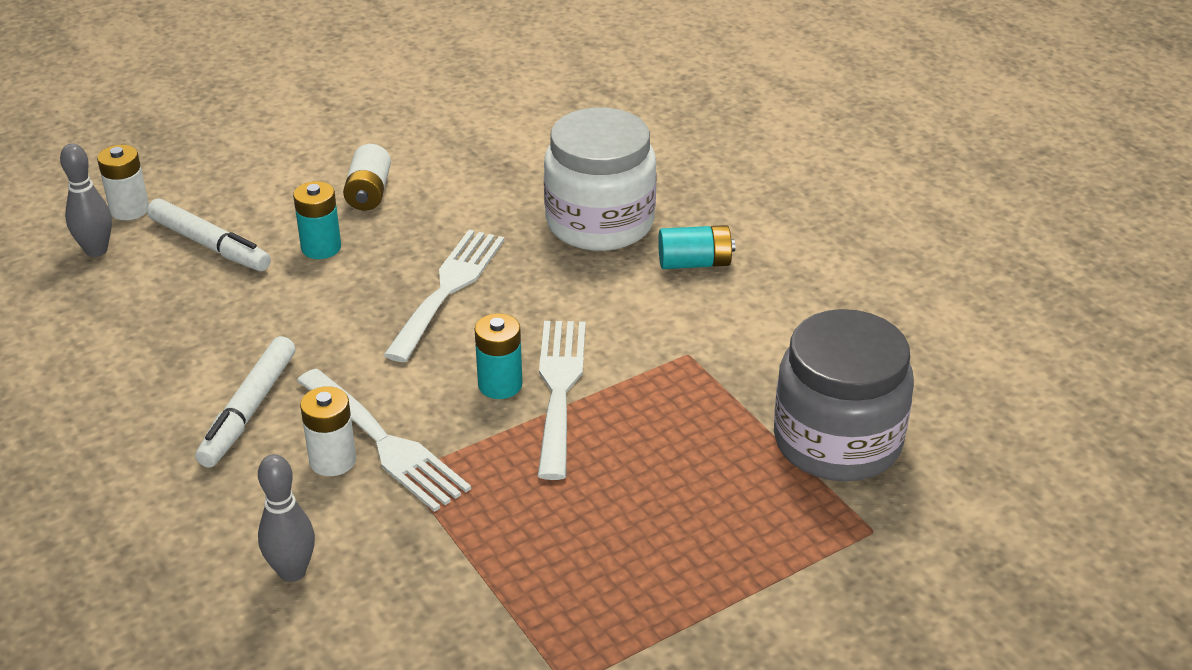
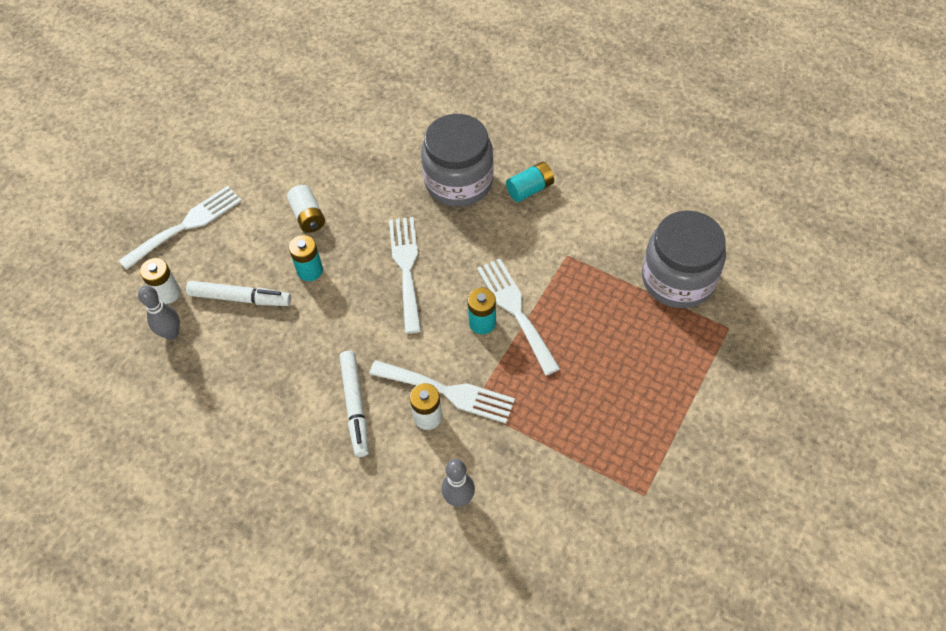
camera: 25 degrees left, 20 degrees up
white jar [544,107,656,251] -> grey jar [421,114,494,207]
none -> white fork [119,186,242,270]

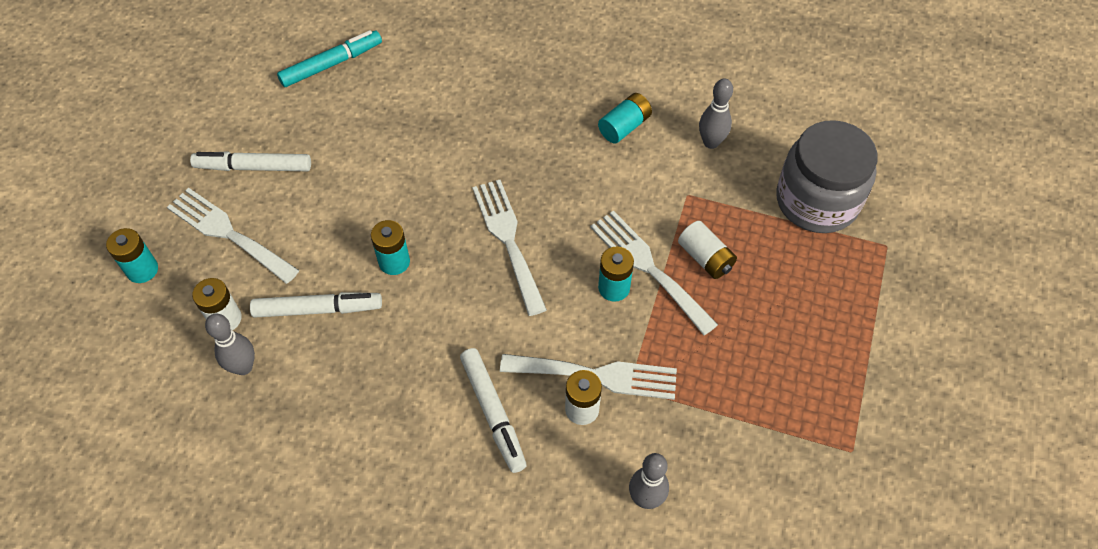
camera: 15 degrees left, 0 degrees up
white fork [119,186,242,270] -> white fork turned 90 degrees counterclockwise [167,188,299,284]
white battery [287,185,325,233] -> white battery moved to [678,221,737,279]
grey jar [421,114,494,207] -> none
none -> turquoise battery [106,228,158,283]
none -> white marker [190,151,311,171]
none -> turquoise marker [277,30,382,87]
none -> grey bowling pin [699,79,733,149]

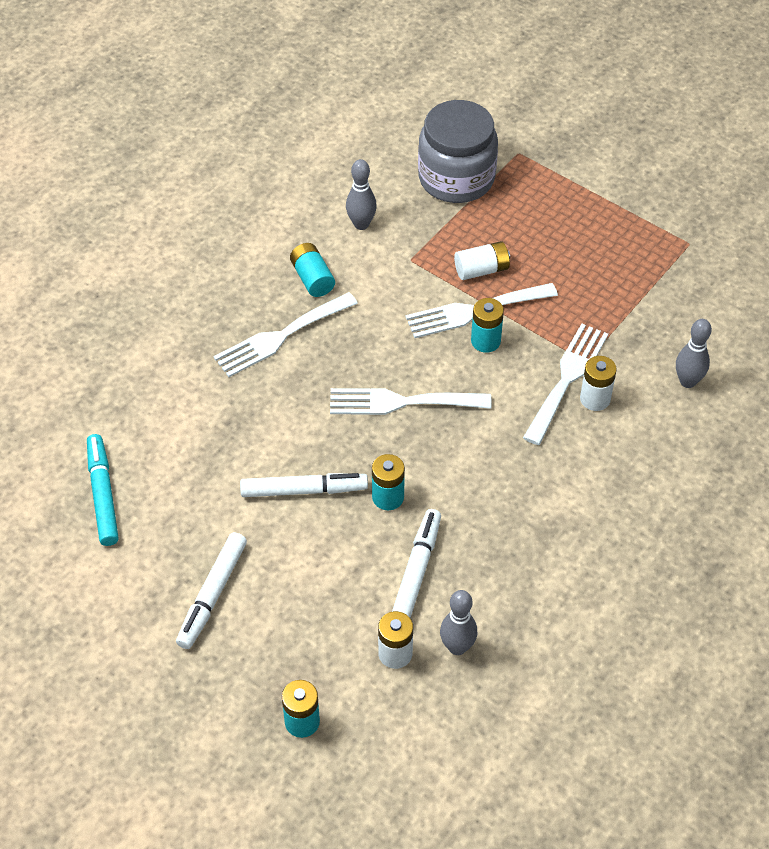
camera: 70 degrees left, 5 degrees down
white fork [167,188,299,284] -> white fork moved to [214,292,358,377]
white marker [460,348,527,473] -> white marker moved to [240,473,368,497]

